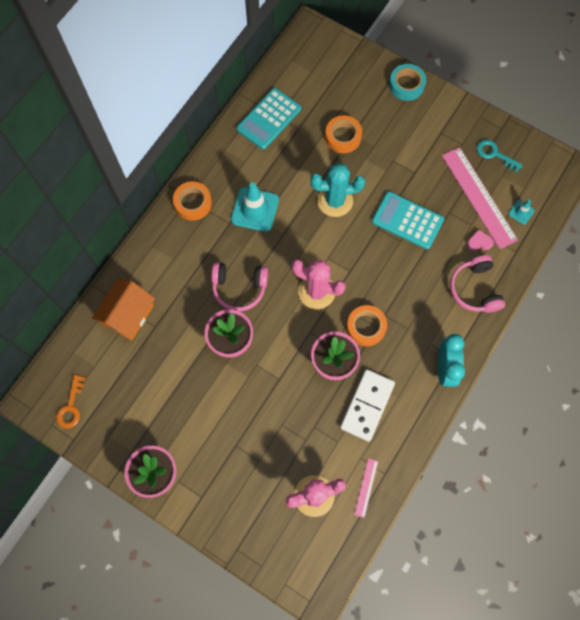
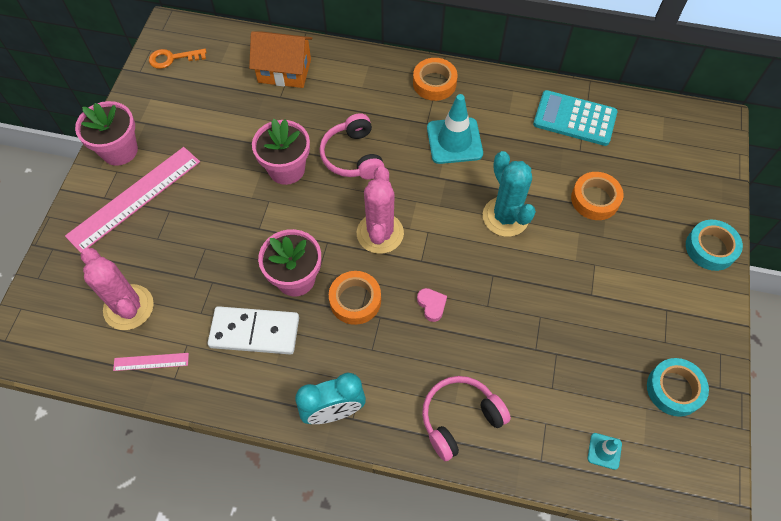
camera: 70 degrees right, 10 degrees down
turquoise calculator [372,191,444,249] -> none
pink ruler [442,147,518,249] -> pink ruler moved to [65,147,200,253]
pink heart [467,230,494,251] -> pink heart moved to [417,288,447,322]
turquoise key [477,140,523,173] -> turquoise tape [647,358,709,417]

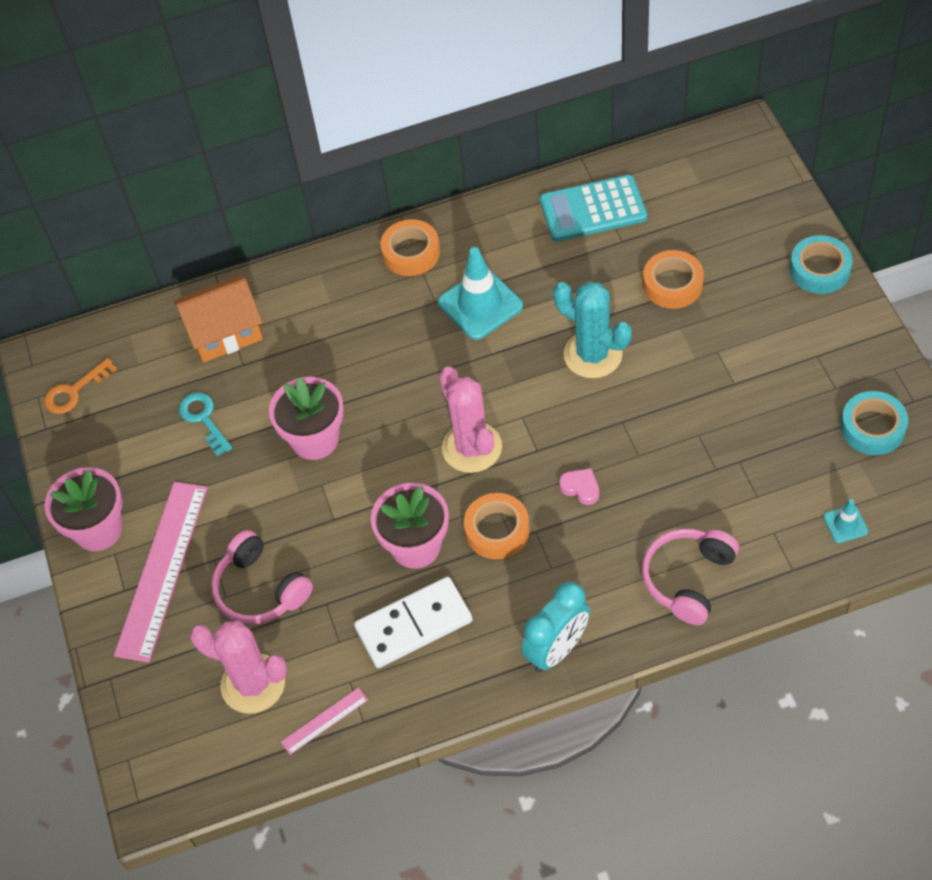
camera: 25 degrees left, 5 degrees down
pink headphones [320,113,385,180] -> pink headphones moved to [211,530,313,624]
none -> turquoise key [179,392,232,456]

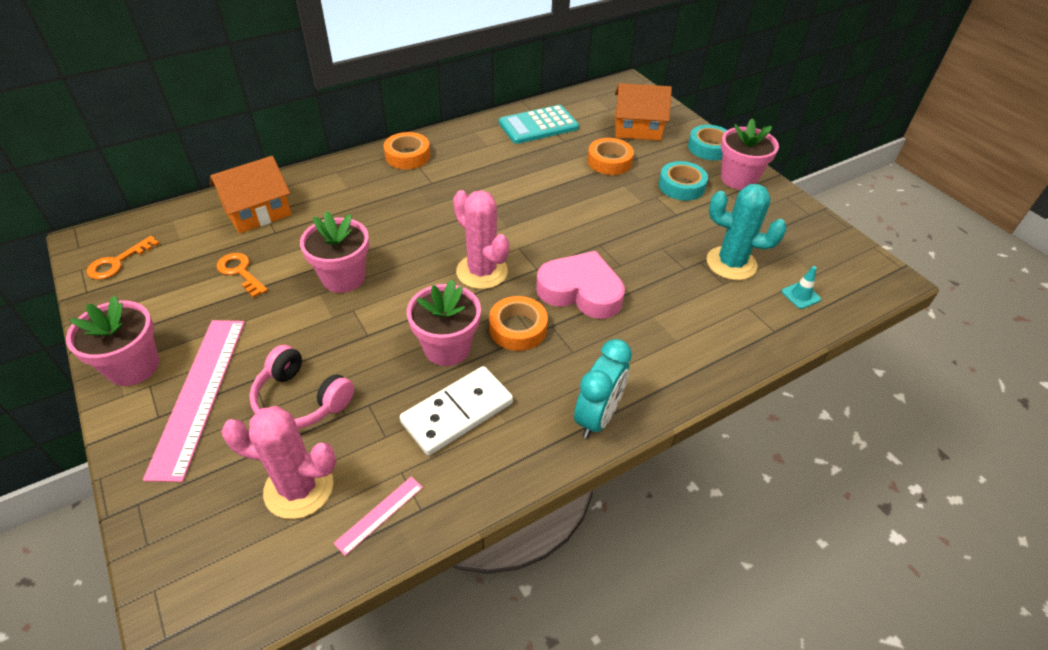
camera: 20 degrees left, 10 degrees down
turquoise key [179,392,232,456] -> orange key [217,253,268,298]
turquoise traffic cone [438,247,523,340] -> none
turquoise cactus [553,281,632,378] -> turquoise cactus moved to [707,184,787,280]
pink heart [559,468,599,505] -> pink heart [536,251,625,319], size x2.40
pink headphones [642,529,739,625] -> none
turquoise tape [841,391,908,455] -> turquoise tape moved to [659,161,708,201]
none -> orange house [615,83,672,141]
none -> pink flower pot [721,118,779,190]

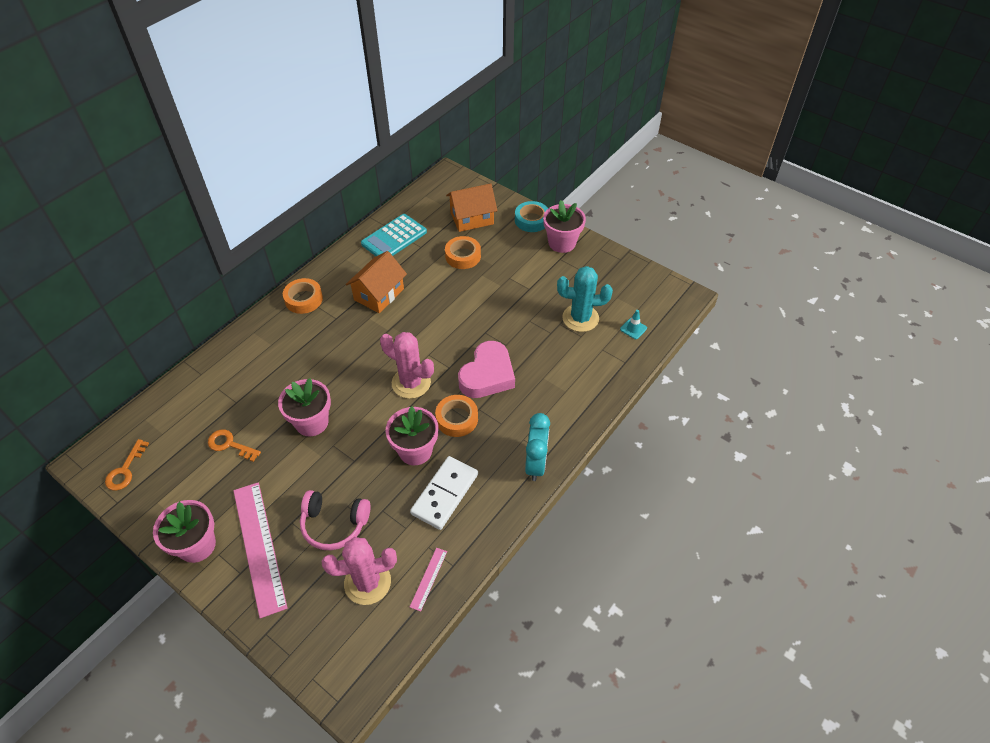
camera: 20 degrees left, 5 degrees up
orange house [210,156,291,234] -> orange house moved to [346,251,407,313]
pink heart [536,251,625,319] -> pink heart turned 120 degrees clockwise [458,341,515,398]
turquoise tape [659,161,708,201] -> none

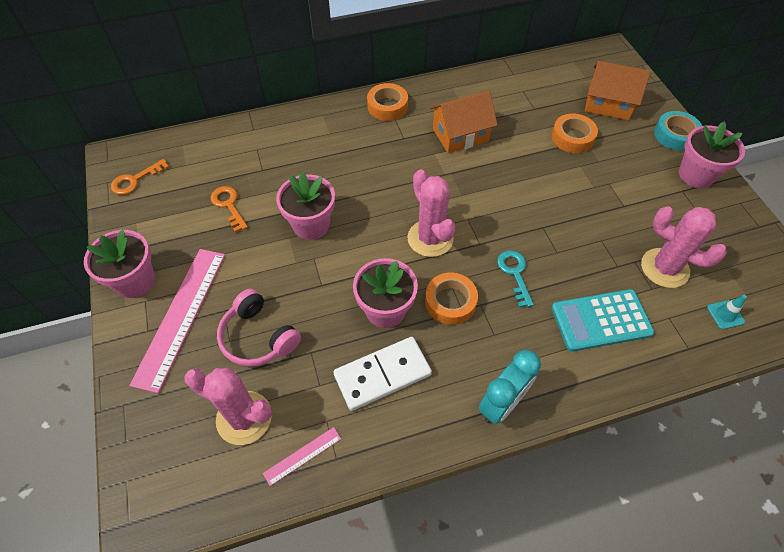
camera: 35 degrees right, 5 degrees up
turquoise calculator [361,214,427,256] -> turquoise calculator moved to [552,289,654,352]
pink heart [458,341,515,398] -> turquoise key [497,250,534,307]
turquoise cactus [557,266,613,332] -> pink cactus [641,206,727,288]

